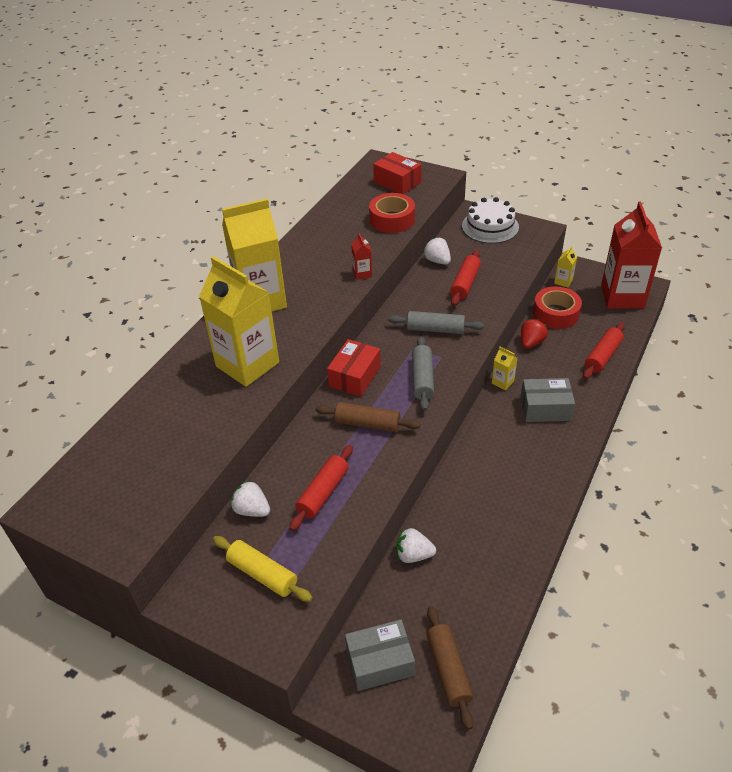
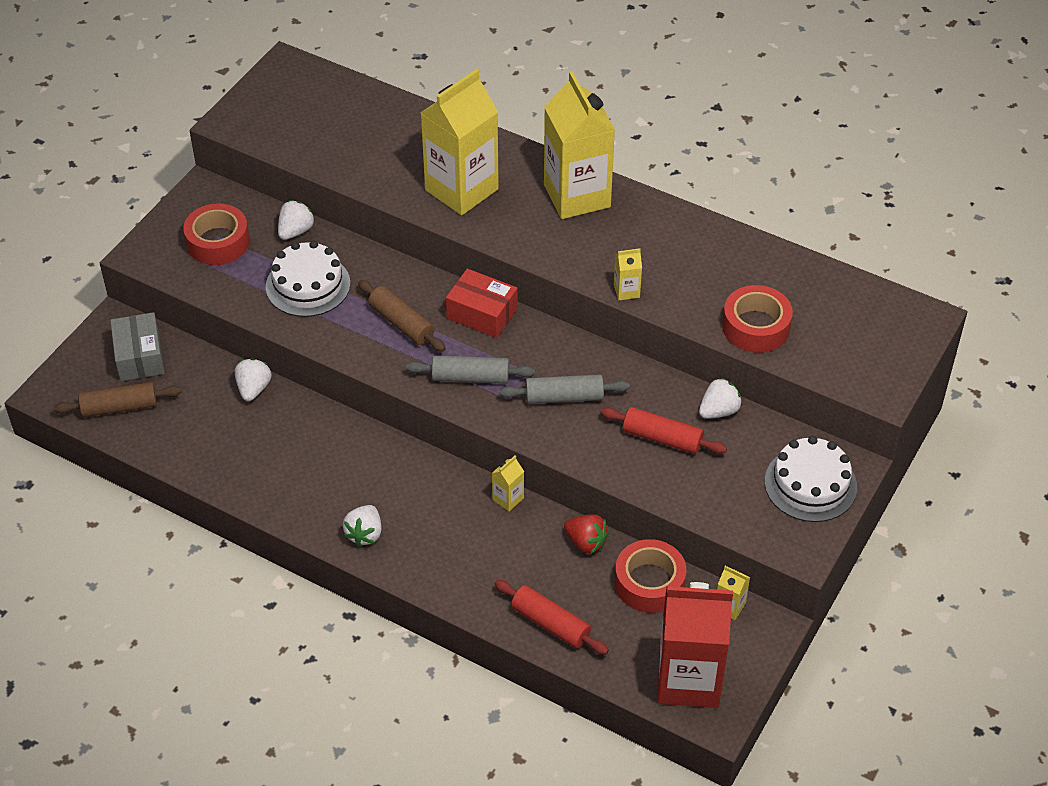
camera: 90 degrees right, 5 degrees up
yellow rolling pin [213,536,313,602] -> red tape [183,203,250,265]
red rolling pin [289,445,353,531] -> white cake [266,241,350,317]
brown rolling pin [315,402,421,432] -> brown rolling pin turned 60 degrees counterclockwise [358,280,446,352]
red carton [351,233,372,280] -> yellow carton [614,248,642,301]
red box [373,152,422,194] -> none
grey rolling pin [388,311,484,334] -> grey rolling pin turned 75 degrees clockwise [499,374,630,404]
grey box [521,378,575,422] -> none
none -> white strawberry [343,505,382,546]

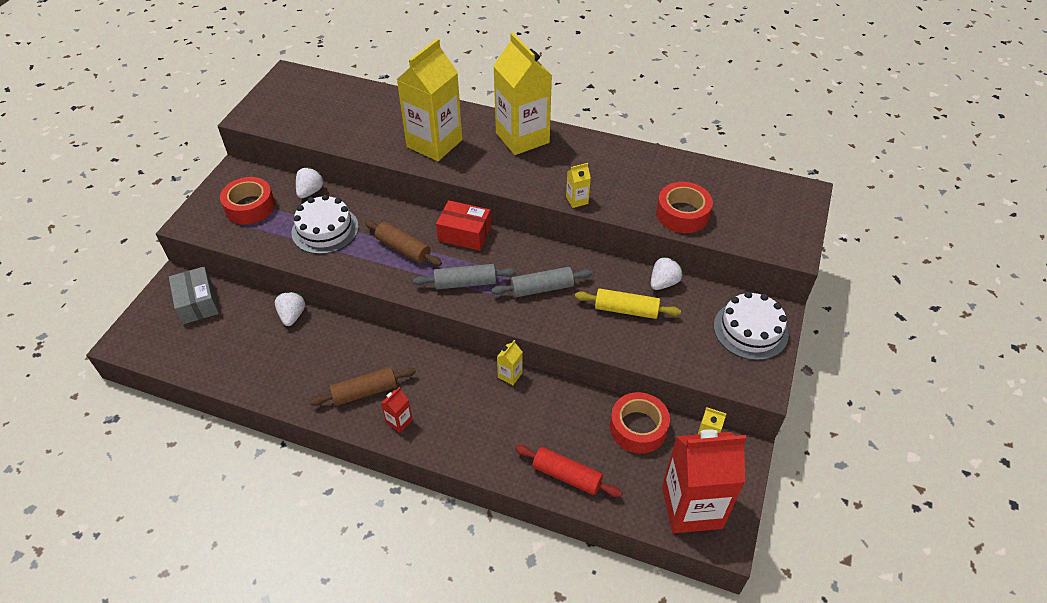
camera: 10 degrees left, 0 degrees up
brown rolling pin [54,382,182,417] -> brown rolling pin moved to [310,367,416,406]
white strawberry [343,505,382,546] -> red carton [381,387,413,433]
red strawberry [564,515,609,554] -> none
red rolling pin [600,407,727,454] -> yellow rolling pin [575,289,681,319]

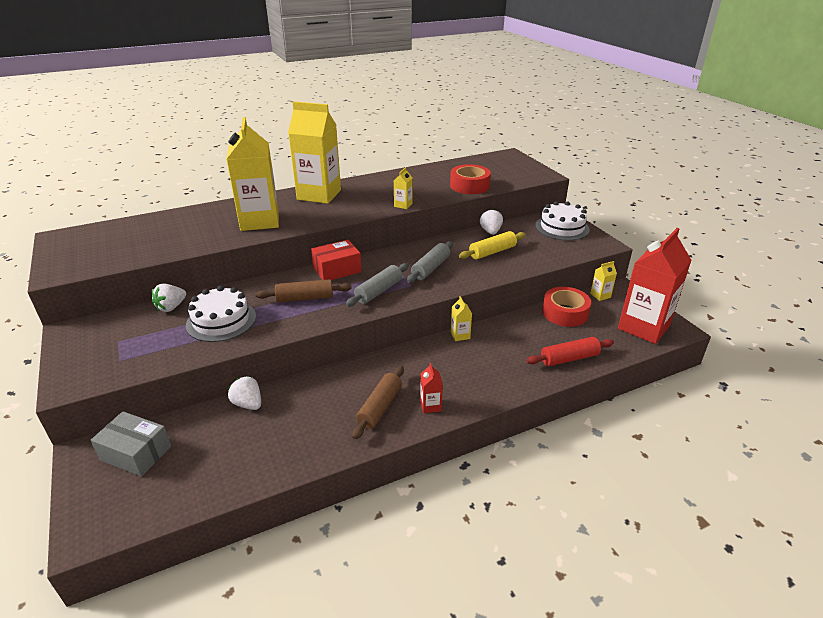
camera: 45 degrees left, 15 degrees down
red tape [220,177,275,224] -> none
white strawberry [296,167,325,198] -> white strawberry turned 120 degrees counterclockwise [152,284,186,312]

